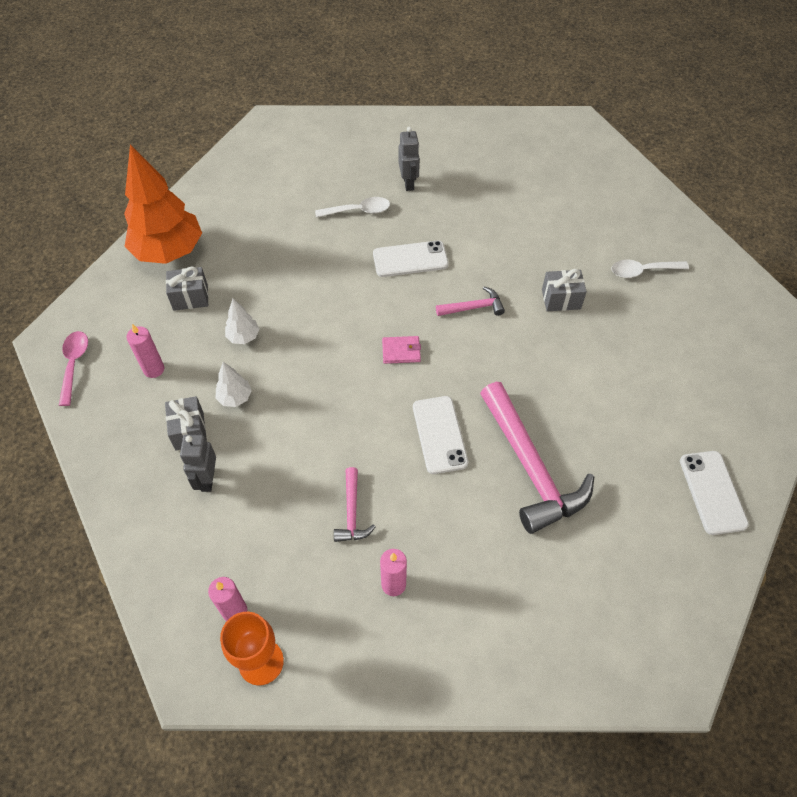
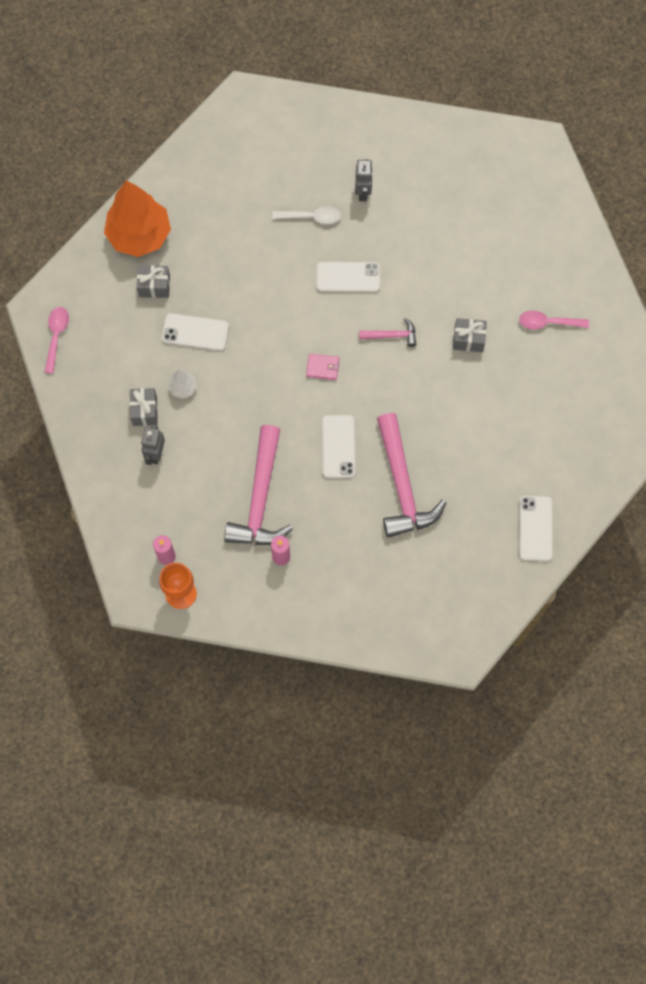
camera: 10 degrees right, 15 degrees up
pink candle [127,324,164,378] -> none
white tree [225,299,259,344] -> white phone [162,313,229,351]
pink hammer [334,467,376,542] -> pink hammer [224,425,293,545], size x2.13
white spoon [611,260,689,278] -> pink spoon [519,310,589,330]

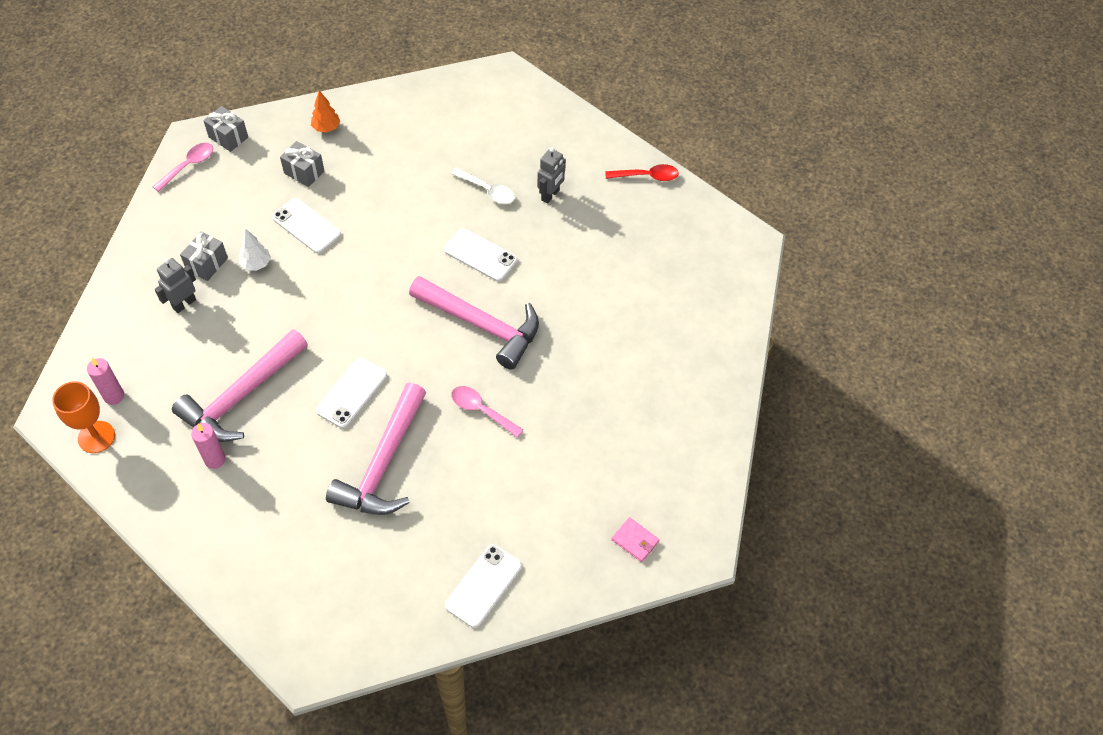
camera: 30 degrees right, 15 degrees down
orange tree [104,180,171,257] -> orange tree [311,90,340,133], size x0.43
pink wallet [306,354,339,380] -> pink wallet moved to [611,517,659,562]
pink hammer [359,318,417,347] -> pink hammer [409,276,539,369], size x2.13
grey gift [453,318,487,352] -> grey gift moved to [203,106,248,152]
pink spoon [519,310,589,330] -> pink spoon moved to [451,386,523,438]
none -> red spoon [605,164,679,181]

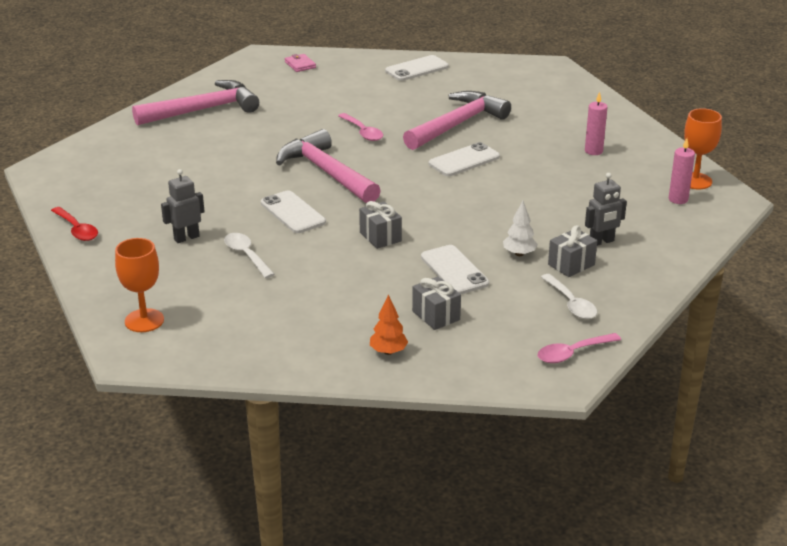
camera: 155 degrees left, 25 degrees down
pink hammer [172,329,308,442] -> pink hammer moved to [132,80,259,125]
grey gift [203,106,248,152] -> grey gift moved to [359,201,402,249]
red spoon [605,164,679,181] -> red spoon turned 150 degrees counterclockwise [51,207,98,241]
none -> orange goblet [115,238,164,332]
none -> white spoon [541,274,597,319]

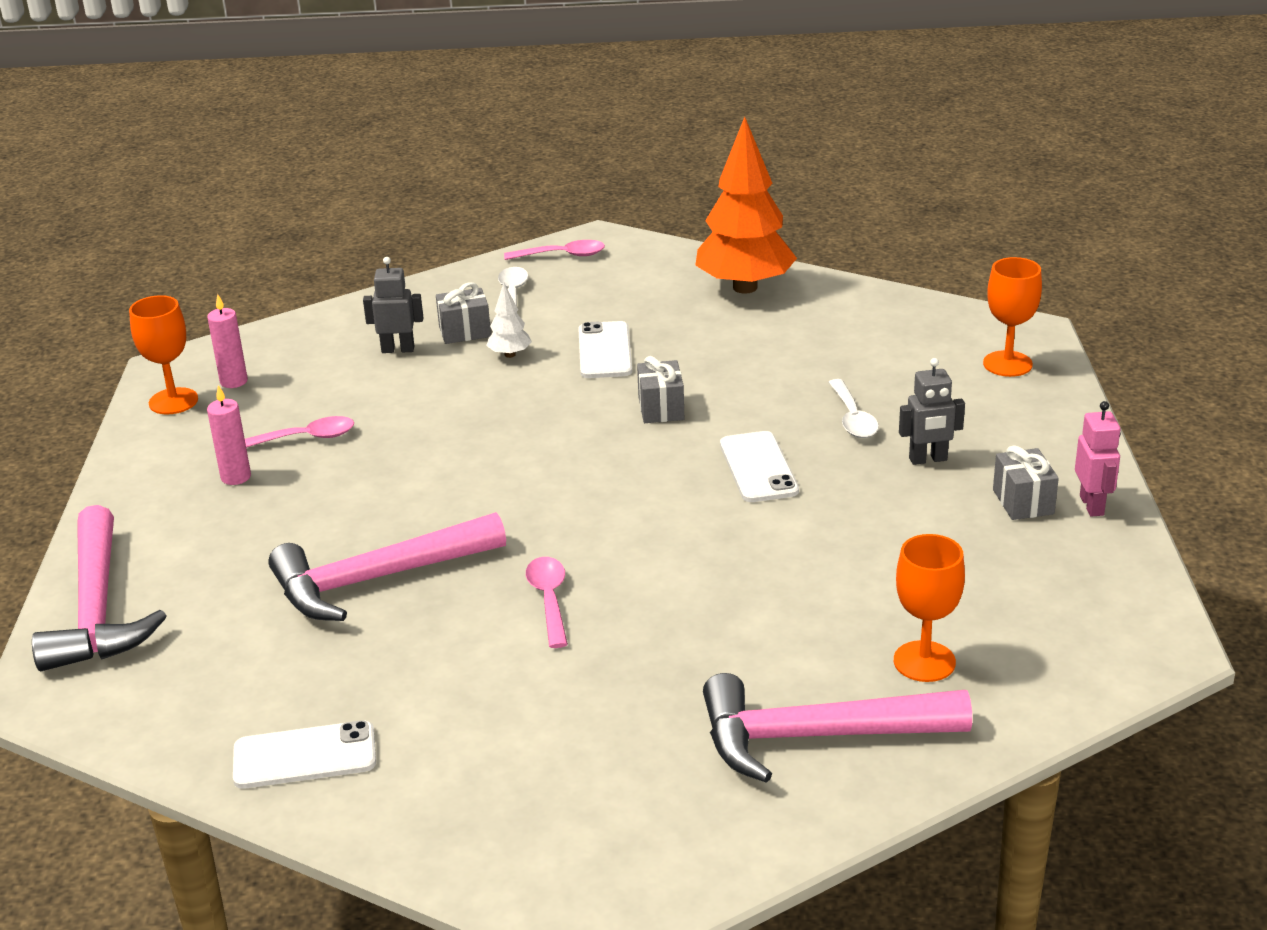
camera: 155 degrees left, 0 degrees up
red spoon [51,207,98,241] -> pink robot [1075,401,1121,517]
pink hammer [276,129,381,203] -> pink hammer moved to [32,505,166,671]
pink wallet [285,54,316,72] -> none
orange tree [370,294,408,355] -> orange tree [695,117,797,294], size x2.35
grey gift [412,277,461,330] -> grey gift moved to [993,445,1059,520]
white phone [429,142,500,176] -> none
none -> pink spoon [245,416,354,448]
none -> orange goblet [894,534,965,682]

